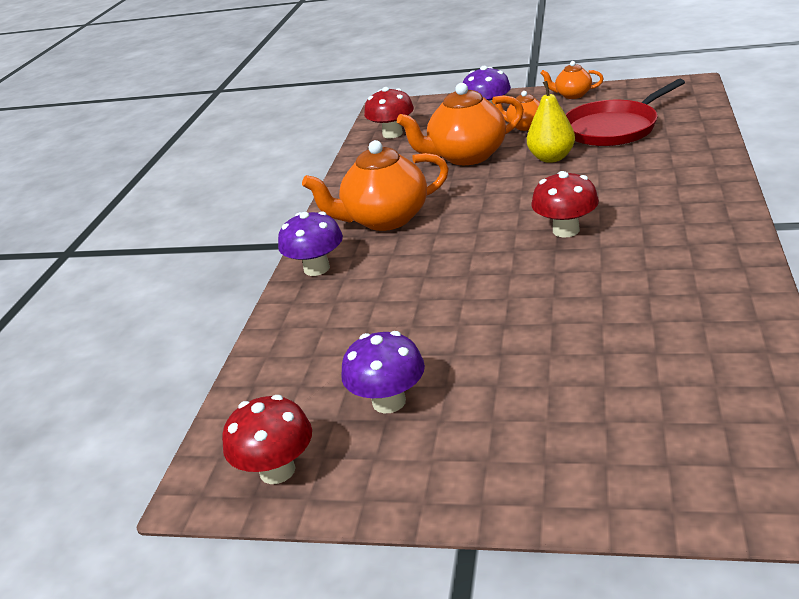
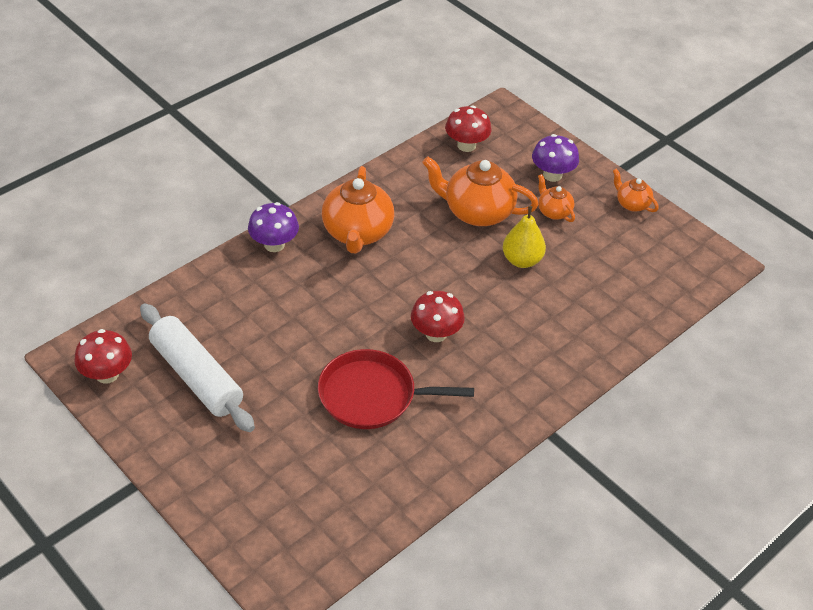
camera: 30 degrees right, 15 degrees up
orange teapot [302,140,449,231] -> orange teapot turned 105 degrees counterclockwise [322,166,394,253]
purple mushroom [341,331,425,413] -> white rolling pin [140,303,255,432]
red pan [565,79,685,146] -> red pan moved to [318,349,474,429]

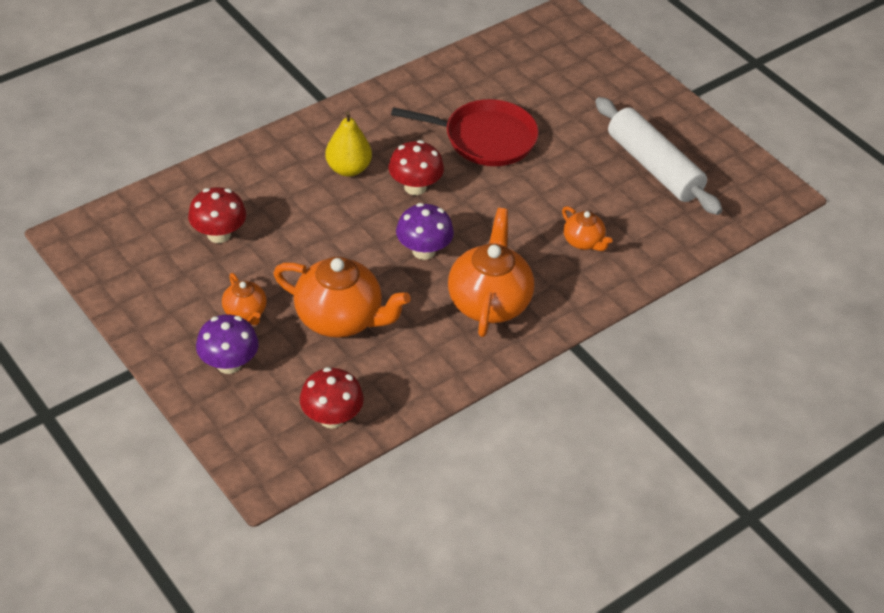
camera: 175 degrees left, 0 degrees up
red mushroom [74,329,132,384] -> red mushroom moved to [188,187,246,243]
purple mushroom [248,202,299,252] -> purple mushroom moved to [396,203,454,260]
yellow pear [503,206,546,268] -> yellow pear moved to [325,111,372,177]
orange teapot [613,169,659,212] -> orange teapot moved to [562,206,613,251]

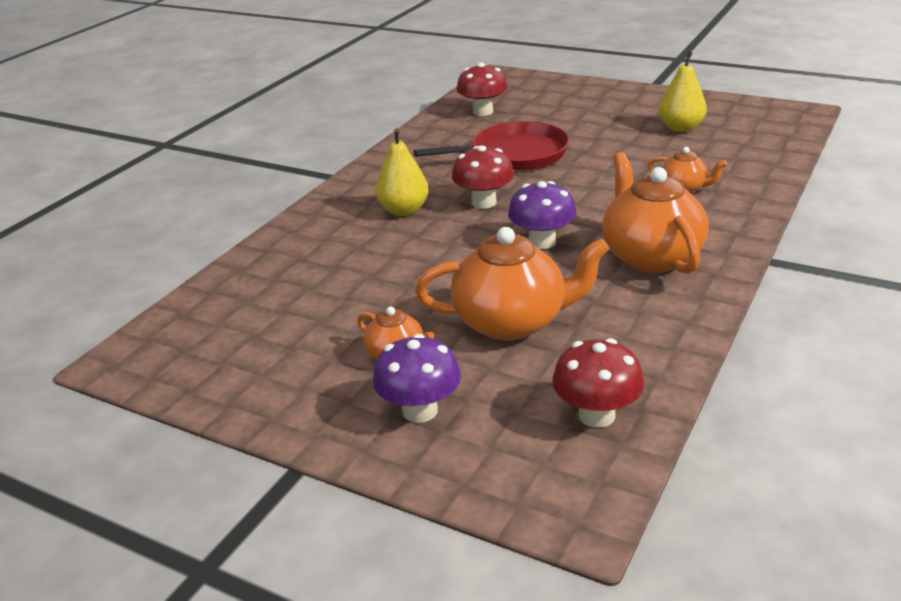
camera: 20 degrees left, 15 degrees down
red mushroom [188,187,246,243] -> red mushroom moved to [456,63,508,116]
white rolling pin [595,97,722,215] -> yellow pear [659,51,707,132]

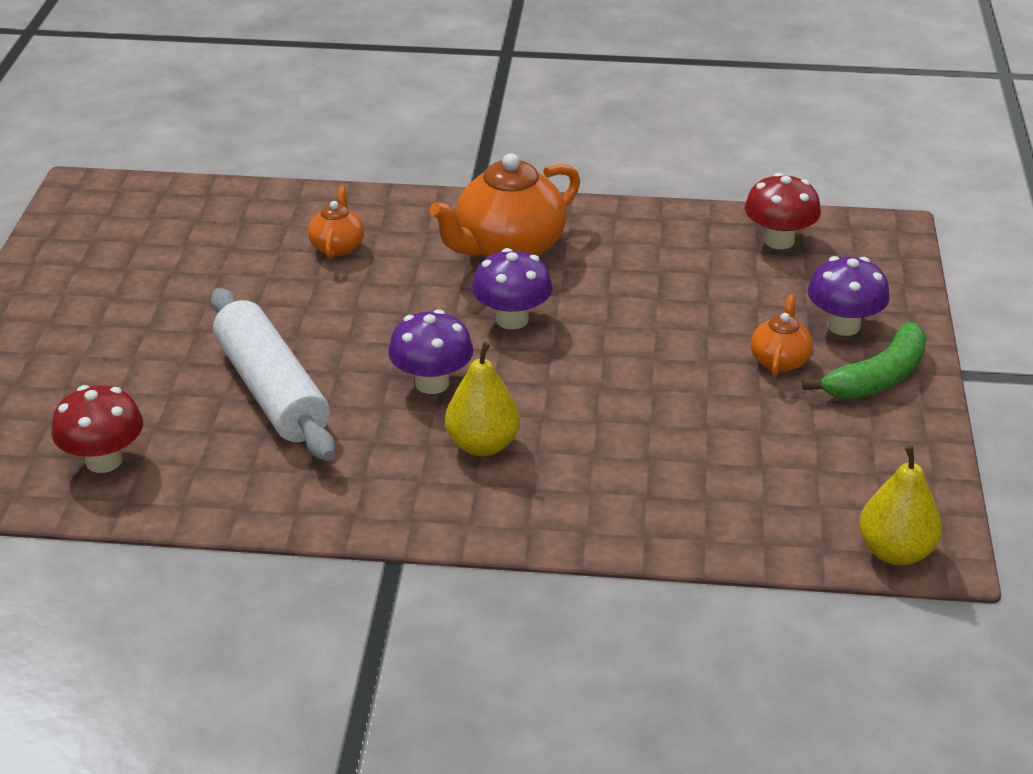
camera: 115 degrees left, 5 degrees up
red pan [414,121,570,170] -> white rolling pin [211,288,335,461]
orange teapot [415,227,610,341] -> none
red mushroom [452,145,514,209] -> purple mushroom [388,309,473,394]
yellow pear [659,51,707,132] -> yellow pear moved to [859,445,942,565]
none -> green banana [802,322,927,399]

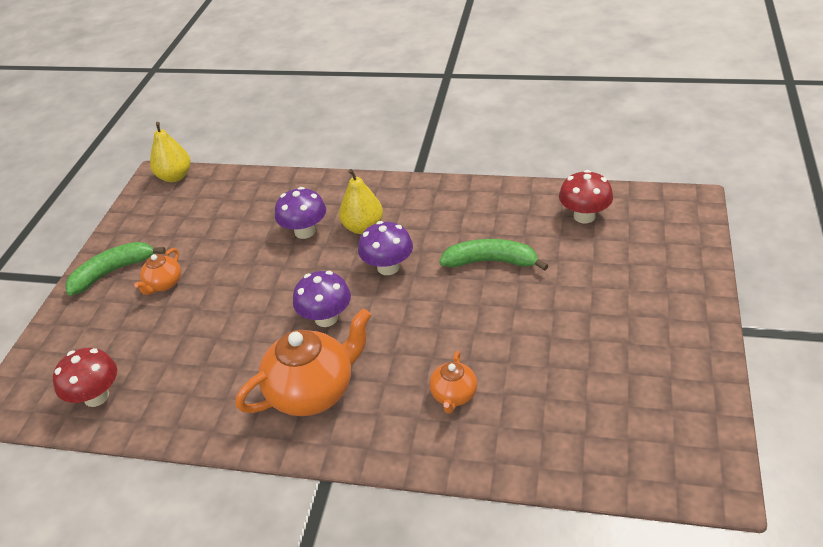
camera: 170 degrees left, 5 degrees up
white rolling pin [211,288,335,461] -> green banana [439,239,549,271]
purple mushroom [807,256,890,336] -> purple mushroom moved to [275,187,326,239]

